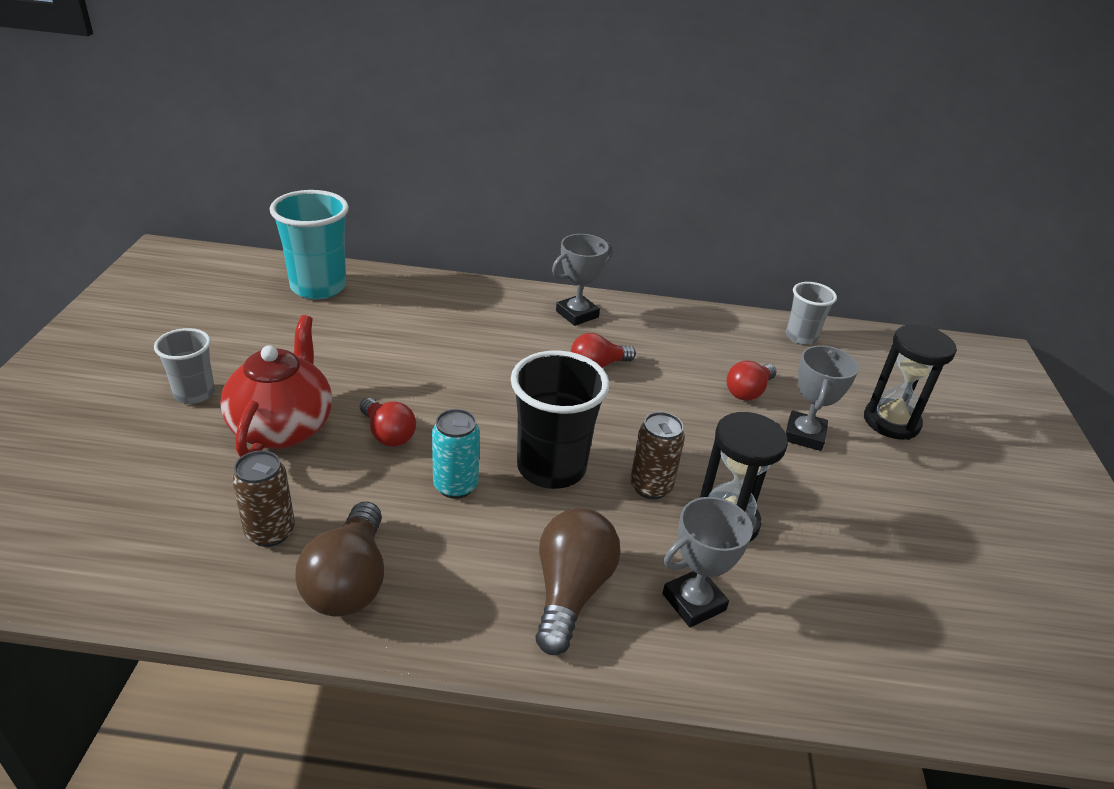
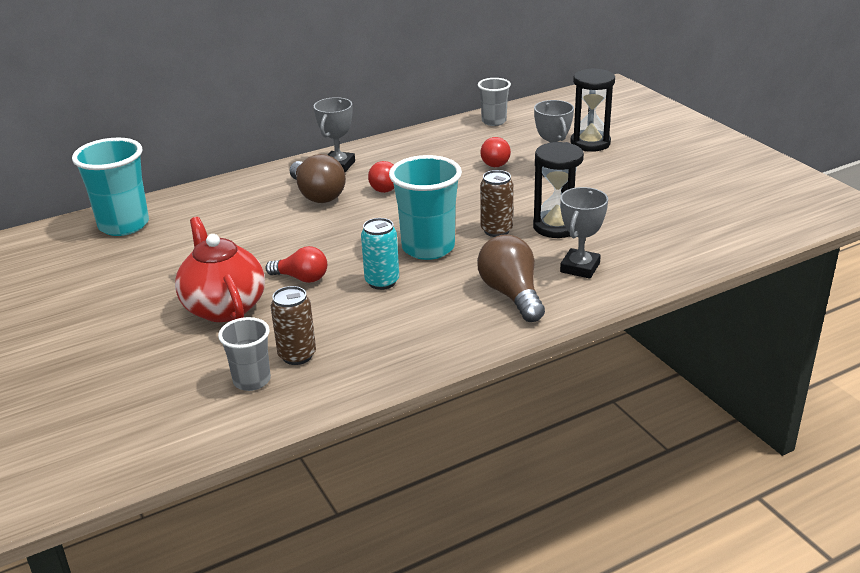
camera: 30 degrees left, 5 degrees down
grey cup [154,328,215,404] -> grey cup moved to [218,317,271,391]
brown light bulb [295,501,384,616] -> brown light bulb moved to [290,154,346,203]
black cup [511,351,610,489] -> turquoise cup [389,155,462,260]

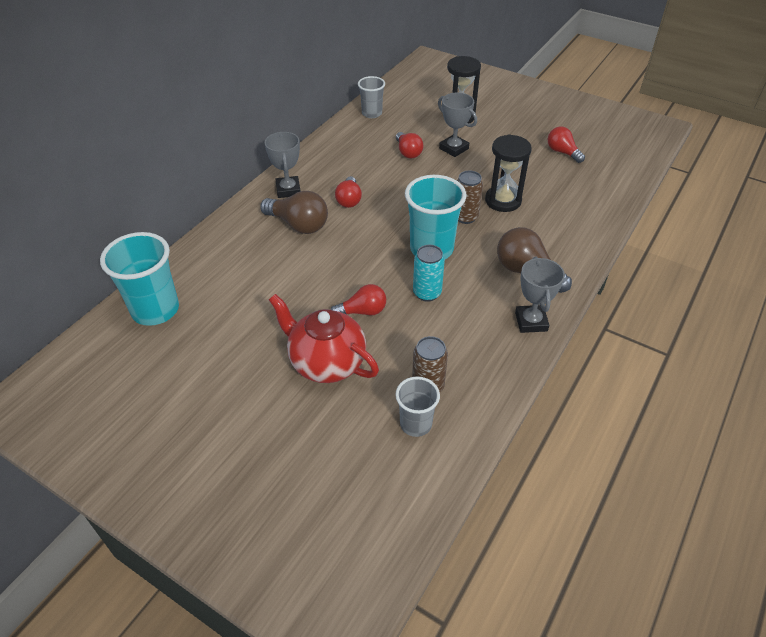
camera: 30 degrees left, 15 degrees up
grey trophy [560,187,608,279] -> grey trophy moved to [515,257,565,333]
none -> red light bulb [548,126,585,163]

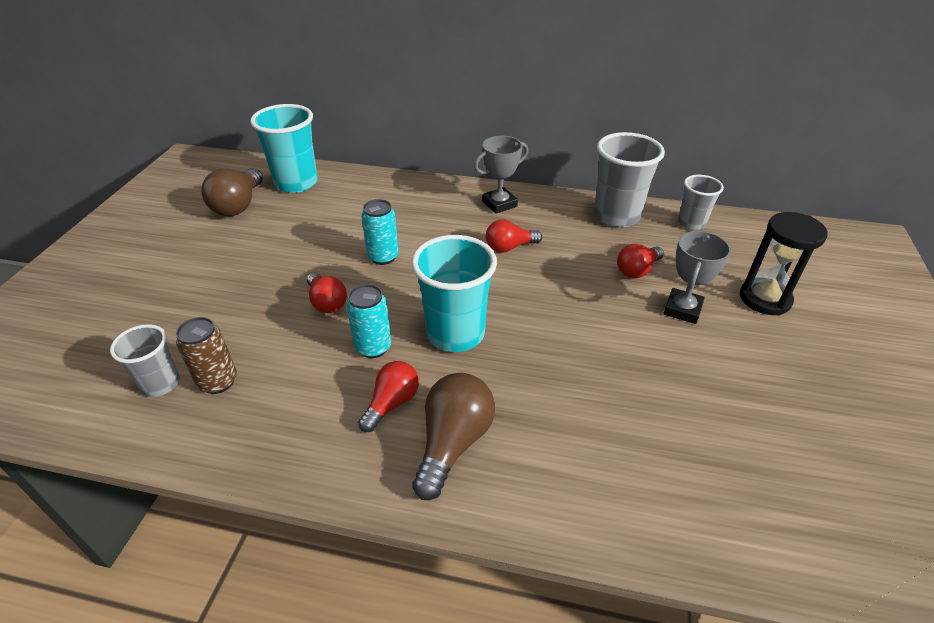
camera: 70 degrees right, 5 degrees down
brown light bulb [260,191,328,234] -> brown light bulb moved to [201,168,263,216]
red teapot [269,294,379,383] -> none
brown can [457,171,483,224] -> none
black hourglass [485,134,532,212] -> none
grey trophy [515,257,565,333] -> none
red light bulb [548,126,585,163] -> red light bulb moved to [358,361,419,432]
none -> turquoise can [361,199,399,265]
none -> grey cup [594,132,665,228]

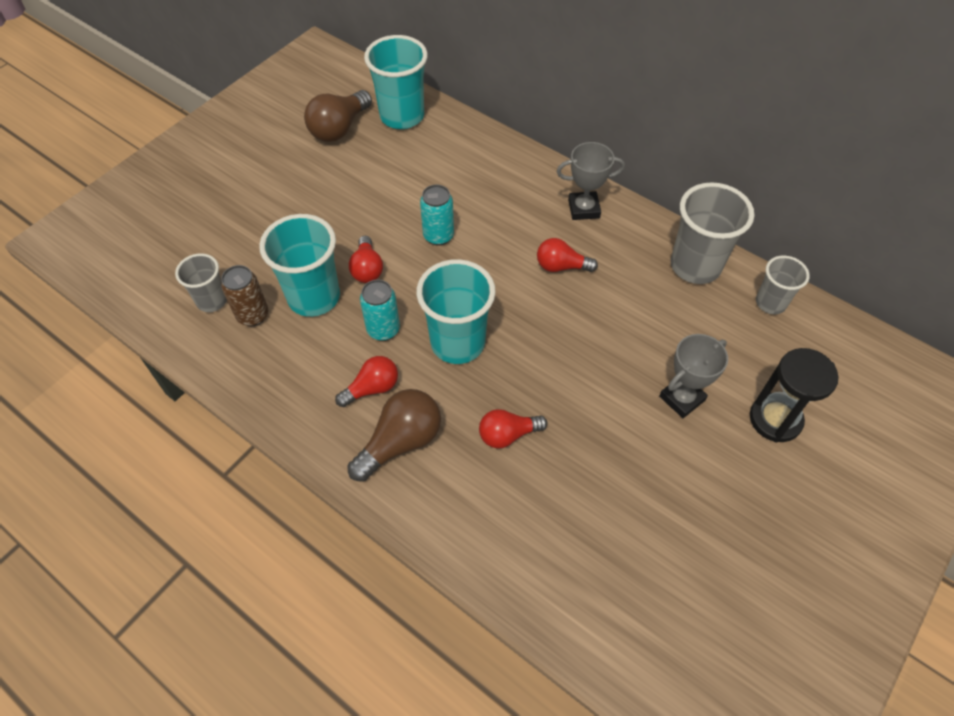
camera: 25 degrees right, 15 degrees up
red light bulb [617,244,664,278] -> red light bulb moved to [479,409,548,449]
none -> turquoise cup [259,214,340,317]

